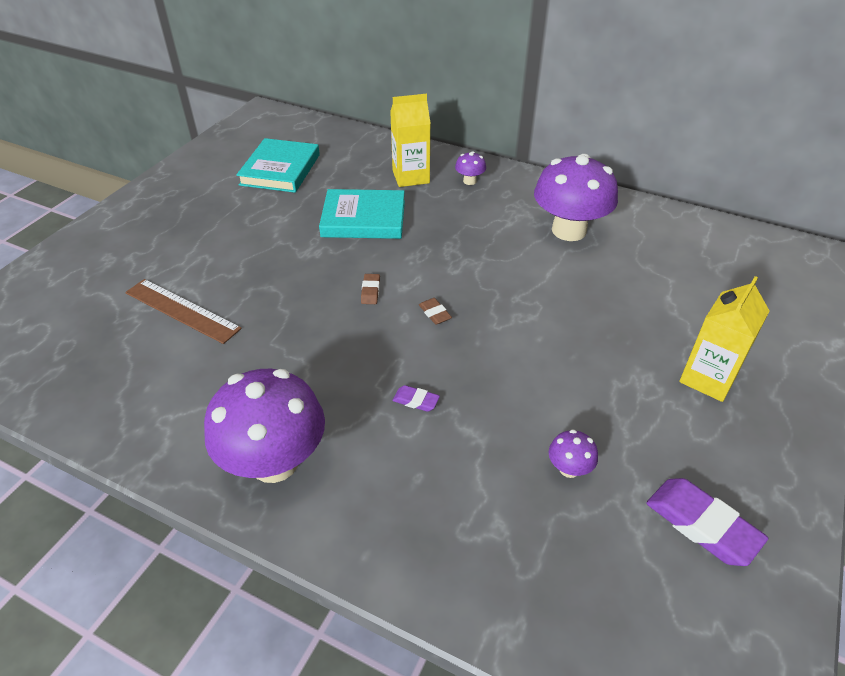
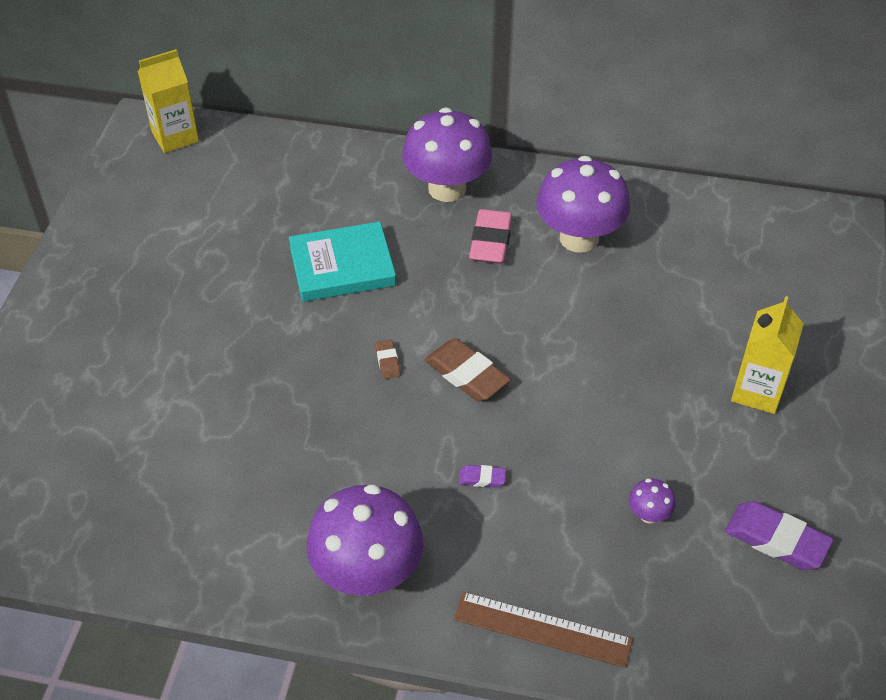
camera: 15 degrees left, 5 degrees up
brown ruler [125,279,242,344] -> brown ruler moved to [454,592,633,668]
turquoise book [236,138,320,193] -> none
yellow carton [390,94,431,187] -> yellow carton moved to [138,49,199,153]
brown eraser [419,298,452,325] -> brown eraser [425,338,511,401], size x2.03
purple mushroom [455,151,486,185] -> purple mushroom [402,108,492,202], size x2.36
none -> pink eraser [469,209,513,264]

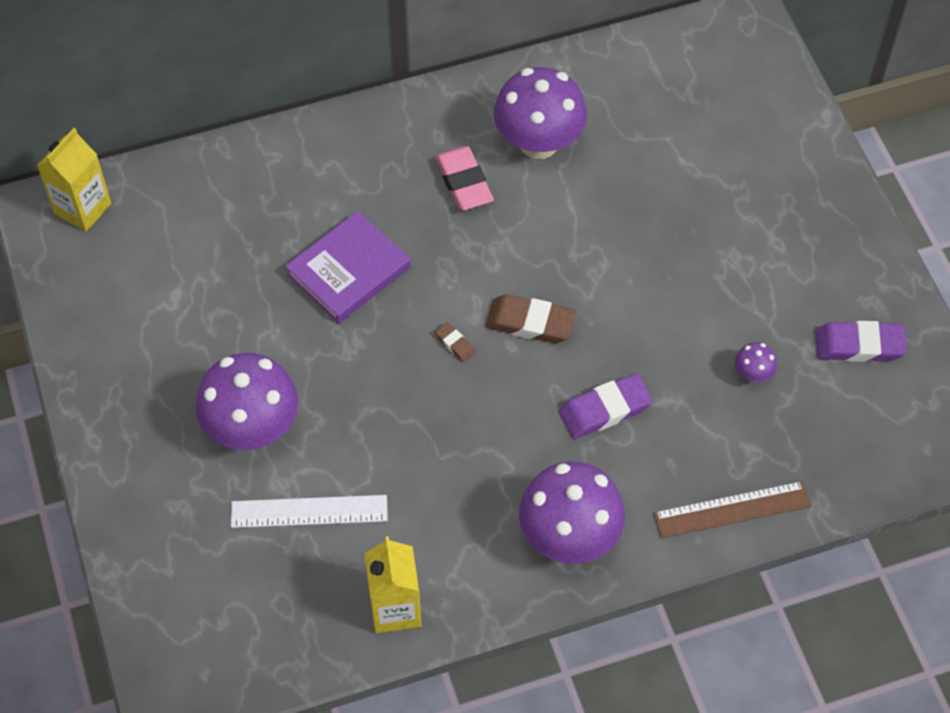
camera: 30 degrees left, 10 degrees up
turquoise book [289,222,396,302] -> purple book [285,211,411,324]
purple mushroom [402,108,492,202] -> purple mushroom moved to [195,353,299,450]
purple eraser [459,465,506,488] -> purple eraser [559,374,653,439], size x2.03
yellow carton [731,296,804,414] -> yellow carton moved to [364,536,421,633]
none -> white ruler [231,495,388,528]

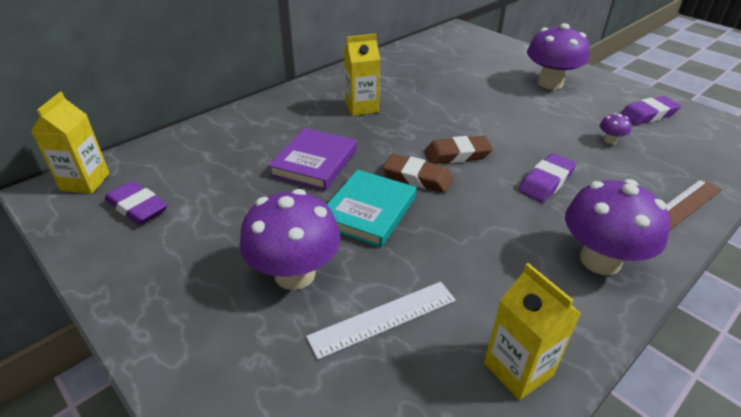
camera: 25 degrees left, 20 degrees down
pink eraser [435,146,494,210] -> yellow carton [344,34,380,116]
brown eraser [435,322,475,362] -> brown eraser [383,154,453,193], size x2.03
purple mushroom [494,67,587,159] -> purple mushroom moved to [527,23,589,89]
none -> purple eraser [105,181,168,225]
none -> turquoise book [327,170,416,248]

